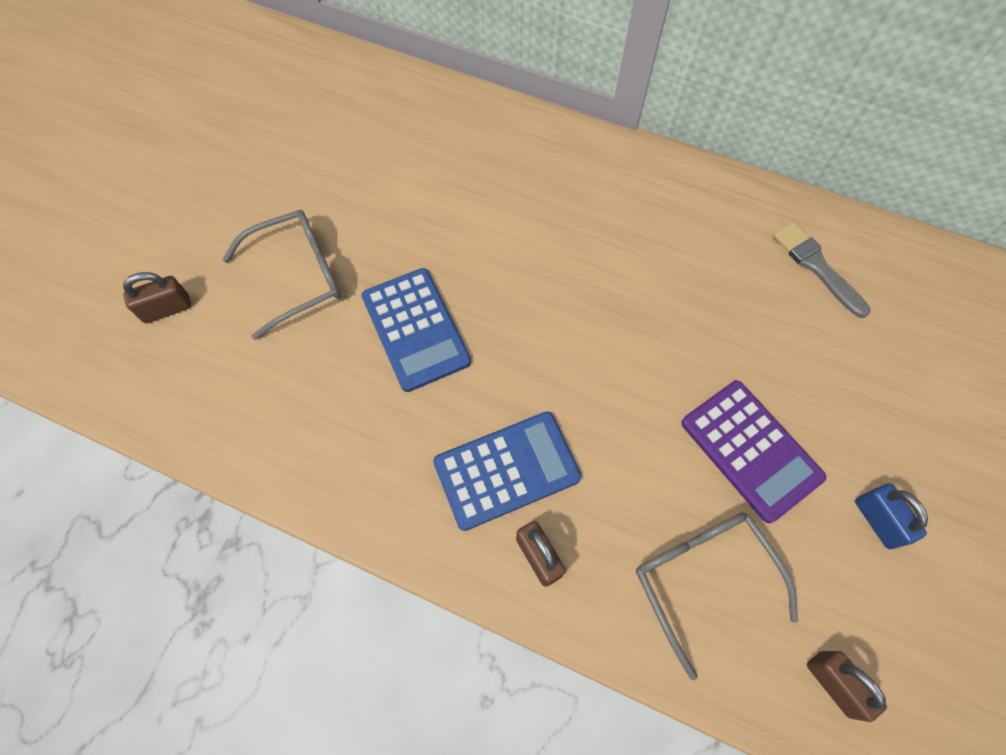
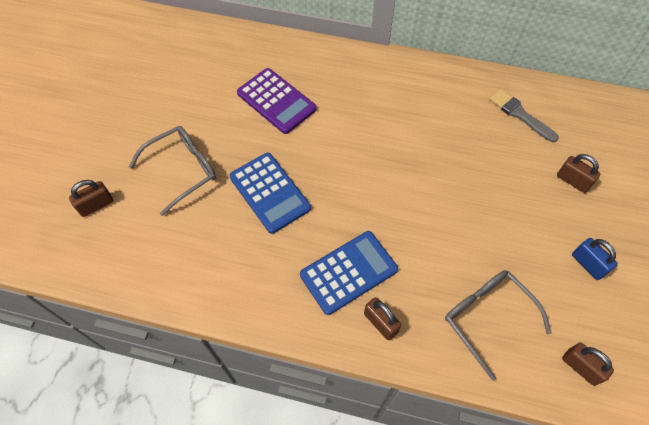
camera: 10 degrees left, 5 degrees down
purple calculator [681,381,826,523] -> purple calculator moved to [237,68,317,134]
none -> brown padlock [557,154,600,193]

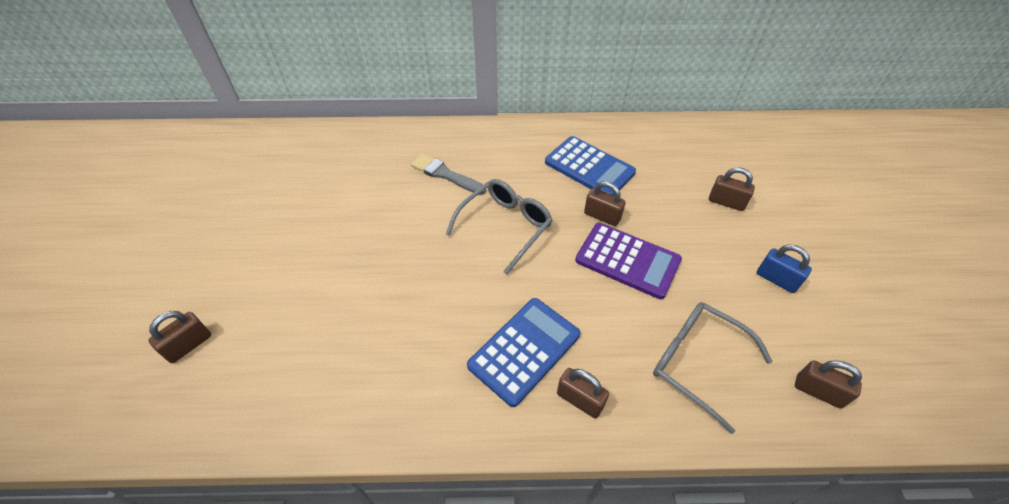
camera: 15 degrees left, 10 degrees down
grey glasses [129,126,216,216] -> grey glasses moved to [446,179,552,275]
blue calculator [229,153,311,234] -> blue calculator moved to [545,136,636,195]
purple calculator [237,68,317,134] -> purple calculator moved to [575,223,682,299]
grey brush [489,89,559,142] -> grey brush moved to [411,153,486,195]
none -> brown padlock [584,181,626,226]

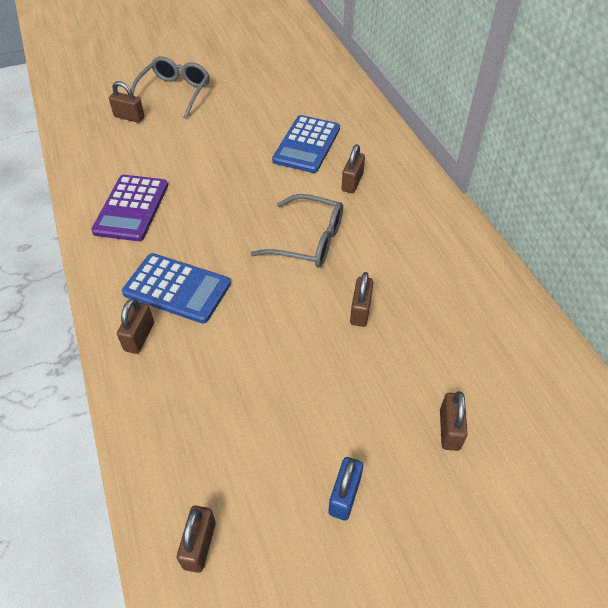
camera: 70 degrees right, 0 degrees up
grey brush [411,153,486,195] -> brown padlock [342,144,365,193]
blue calculator [545,136,636,195] -> blue calculator moved to [272,115,340,173]
purple calculator [575,223,682,299] -> purple calculator moved to [91,175,168,241]
grey glasses [653,302,772,434] -> grey glasses moved to [131,56,210,119]

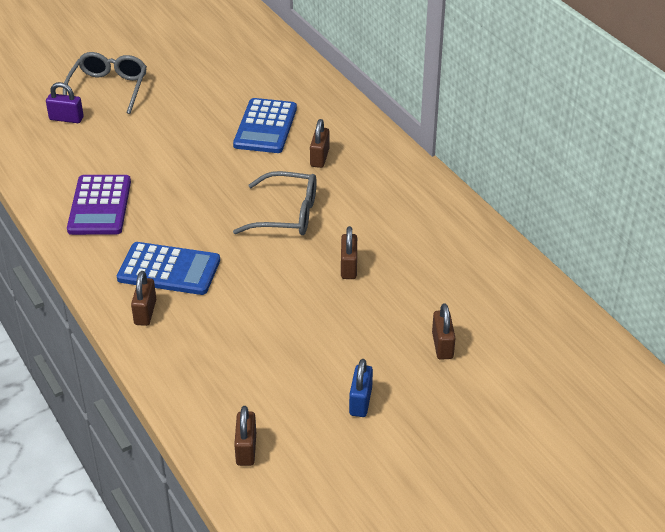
camera: 10 degrees left, 10 degrees down
brown padlock [109,81,145,123] -> purple padlock [46,82,84,123]

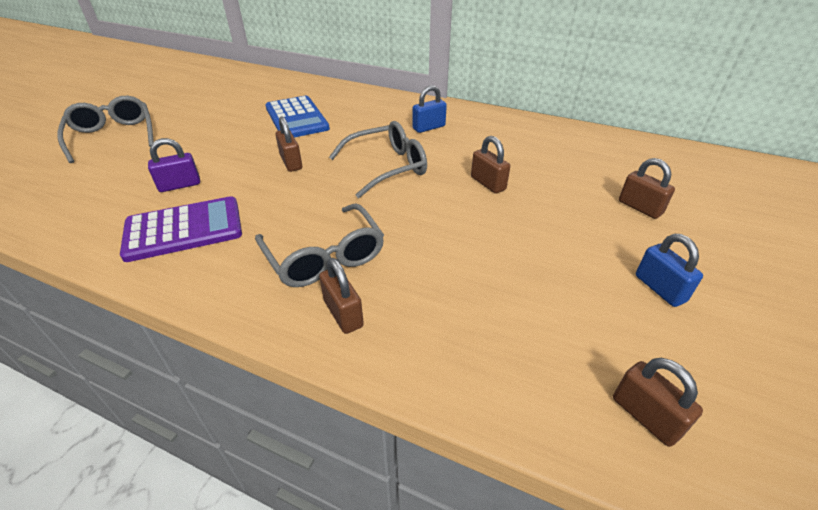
camera: 35 degrees left, 0 degrees up
purple padlock [46,82,84,123] -> purple padlock moved to [148,138,200,192]
purple calculator [67,175,131,235] -> purple calculator turned 75 degrees counterclockwise [120,196,242,262]
blue calculator [117,242,220,295] -> grey glasses [255,203,384,287]
brown padlock [310,119,329,168] -> brown padlock moved to [275,116,302,172]
none -> blue padlock [412,85,447,133]

